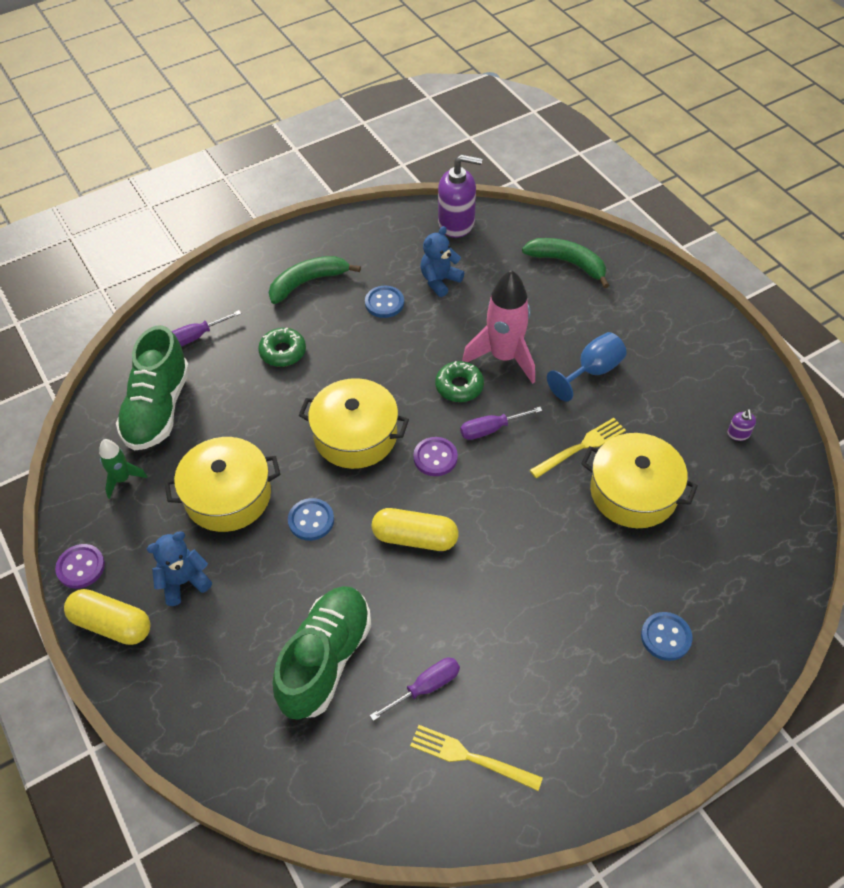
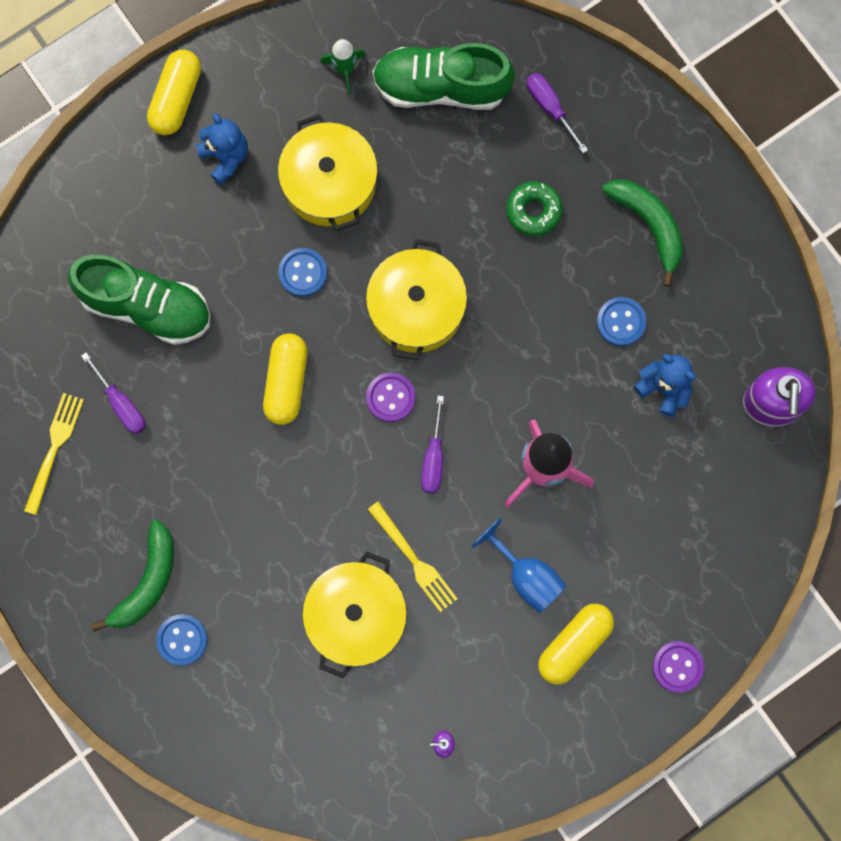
camera: 85 degrees right, 25 degrees up
purple button [55,544,105,589] -> purple button moved to [653,641,704,693]
green donut [435,361,484,402] -> none
purple screwdriver [460,407,543,440] -> purple screwdriver turned 150 degrees counterclockwise [421,396,444,493]
green banana [522,238,609,288] -> green banana moved to [91,519,174,632]
none -> yellow capsule [538,604,614,685]

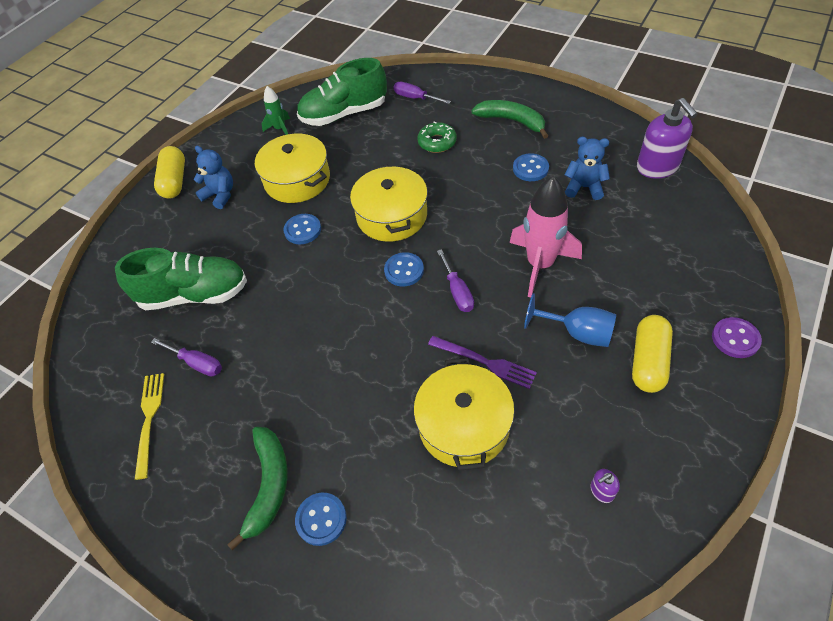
camera: 20 degrees left, 25 degrees down
yellow capsule [263,333,307,425] -> none
purple button [366,372,416,422] -> blue button [384,252,424,286]
yellow fork [367,502,457,612] -> purple fork [428,336,537,389]

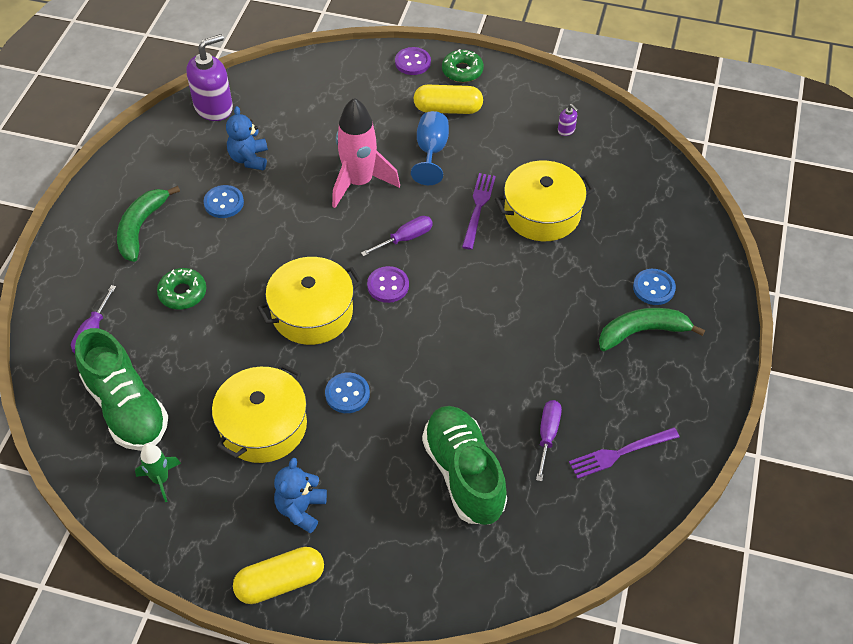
camera: 110 degrees left, 0 degrees up
yellow fork [135,373,164,480] -> purple fork [569,427,679,479]
blue button [384,252,424,286] -> purple button [367,266,409,303]
none -> green donut [442,49,484,82]

